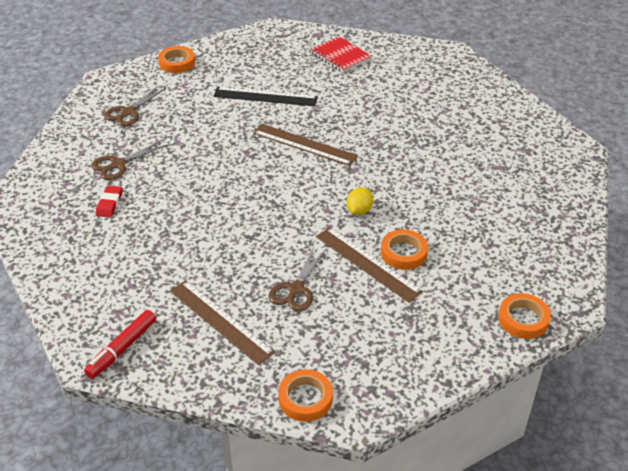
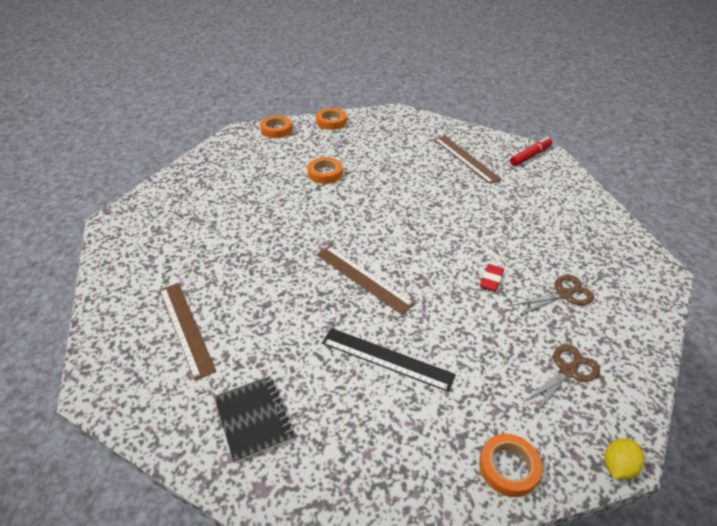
camera: 165 degrees left, 0 degrees up
red eraser [96,185,122,217] -> red eraser moved to [480,264,504,291]
brown scissors [269,247,326,311] -> none
orange tape [278,369,333,422] -> orange tape moved to [316,108,347,130]
red notebook [310,36,372,73] -> black notebook [214,377,294,463]
brown ruler [316,227,423,303] -> brown ruler moved to [160,283,216,381]
yellow lemon [346,187,373,215] -> yellow lemon moved to [604,438,644,479]

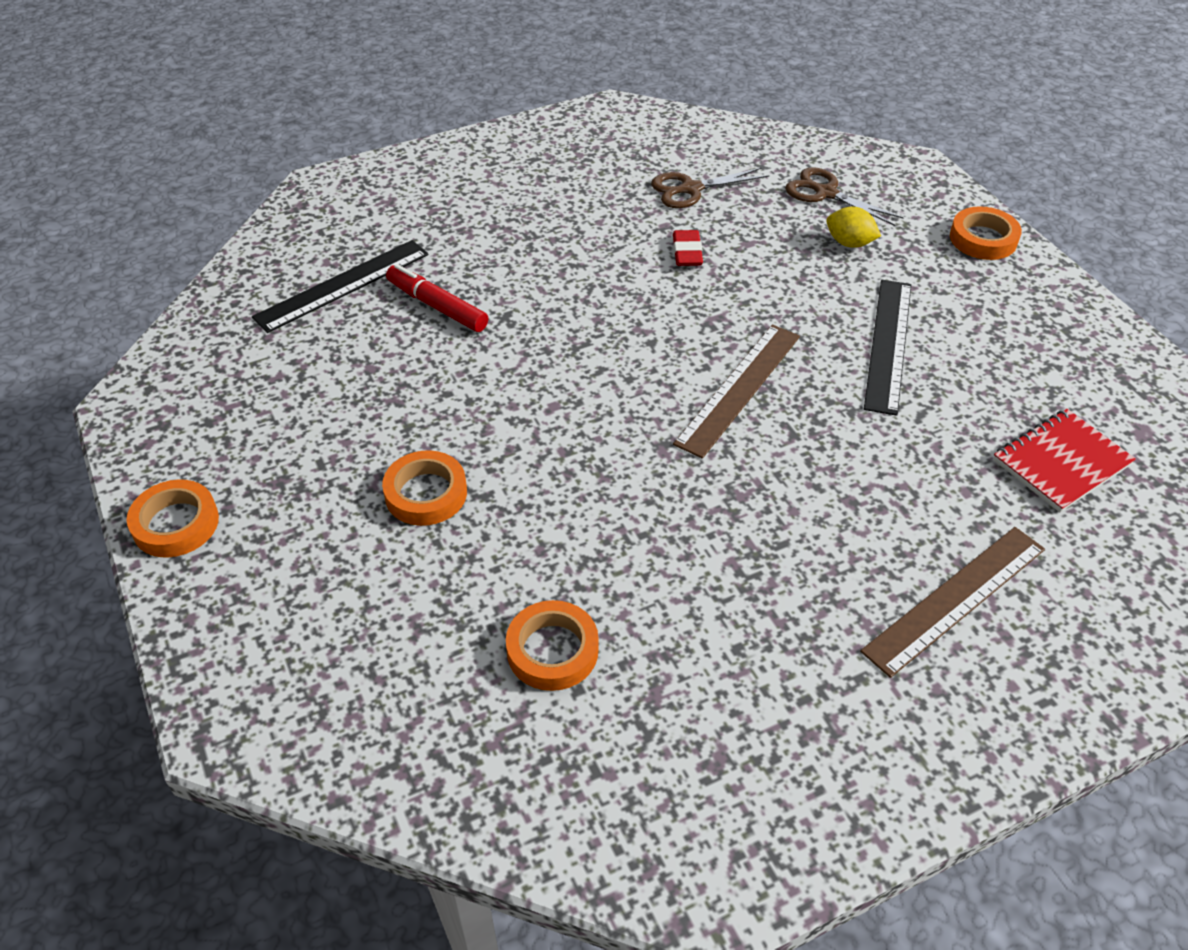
camera: 100 degrees left, 5 degrees up
black notebook [214,377,294,463] -> red notebook [993,409,1136,512]
orange tape [260,116,292,138] -> orange tape moved to [506,600,599,691]
brown ruler [434,136,502,184] -> black ruler [252,240,429,333]
red eraser [480,264,504,291] -> red eraser turned 75 degrees clockwise [673,230,703,266]
red marker [510,137,552,166] -> red marker moved to [386,264,488,332]
brown scissors [514,275,594,315] -> brown scissors turned 75 degrees counterclockwise [651,167,769,208]
yellow lemon [604,438,644,479] -> yellow lemon moved to [826,207,881,248]

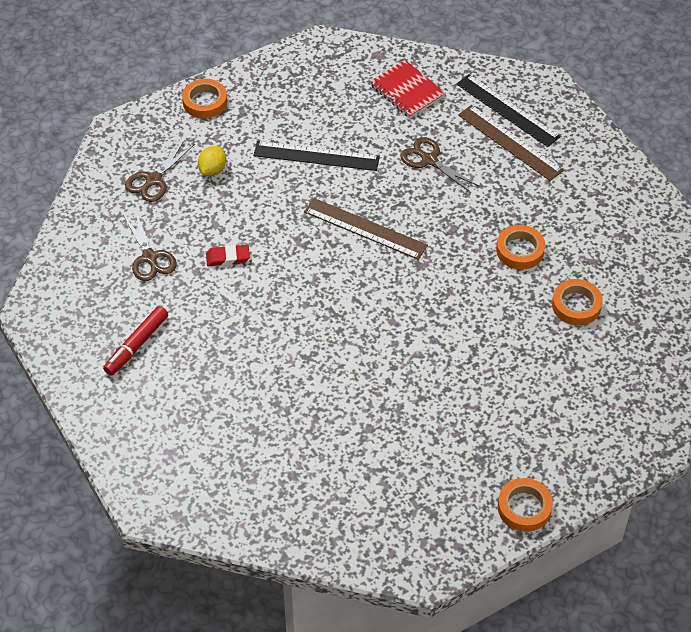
camera: 95 degrees left, 5 degrees up
black ruler [252,240,429,333] -> black ruler moved to [456,74,561,147]
orange tape [382,450,467,526] -> orange tape moved to [496,225,545,270]
red marker [386,264,488,332] -> red marker moved to [103,306,168,376]
none -> brown scissors [400,137,479,193]

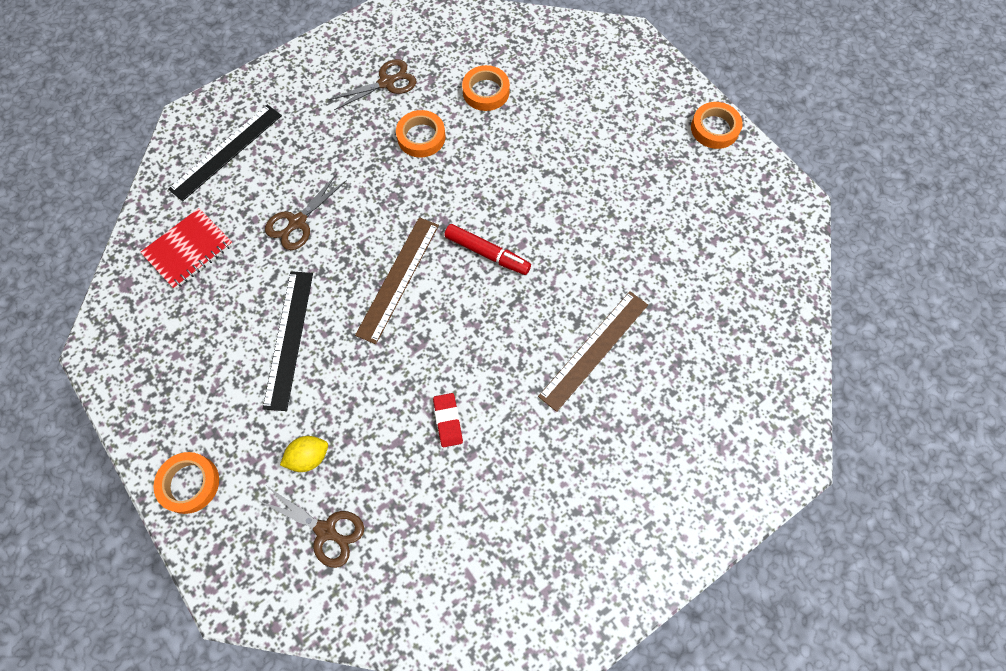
camera: 95 degrees left, 15 degrees up
red marker [103,306,168,376] -> red marker moved to [444,224,531,275]
brown scissors [123,212,177,281] -> brown scissors moved to [328,59,417,110]
yellow lemon [198,146,226,176] -> yellow lemon turned 45 degrees counterclockwise [280,436,328,472]
brown ruler [458,105,563,181] -> brown ruler moved to [538,291,648,412]

